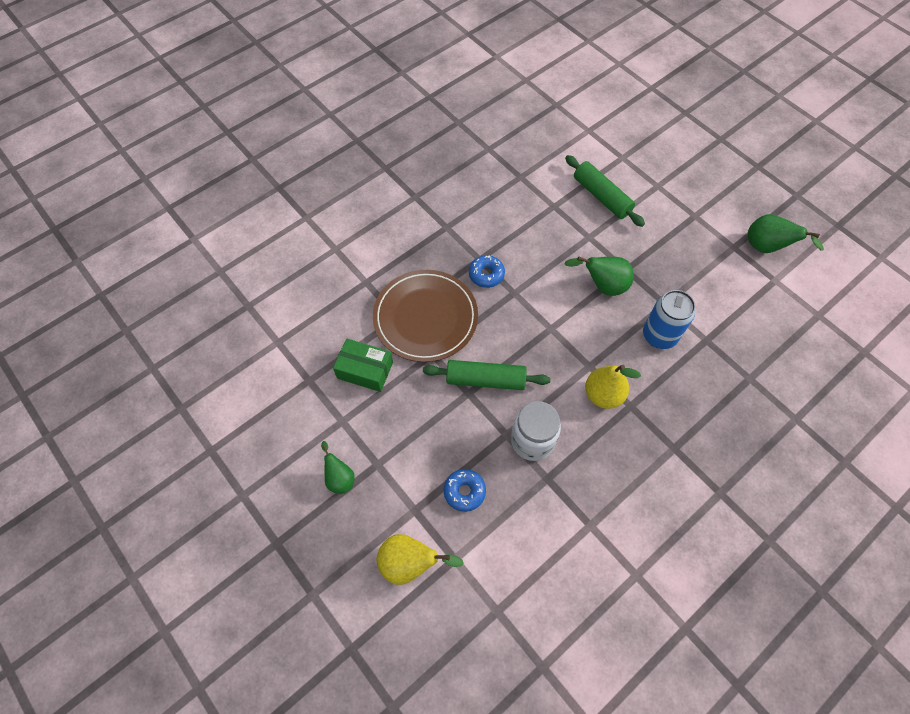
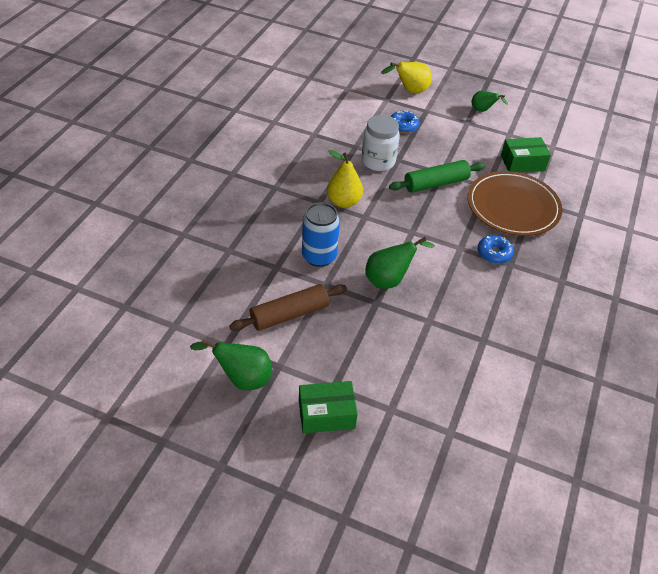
camera: 150 degrees right, 15 degrees down
green rolling pin [565,155,645,227] -> none
none -> brown rolling pin [229,284,347,331]
none -> green box [299,381,358,433]

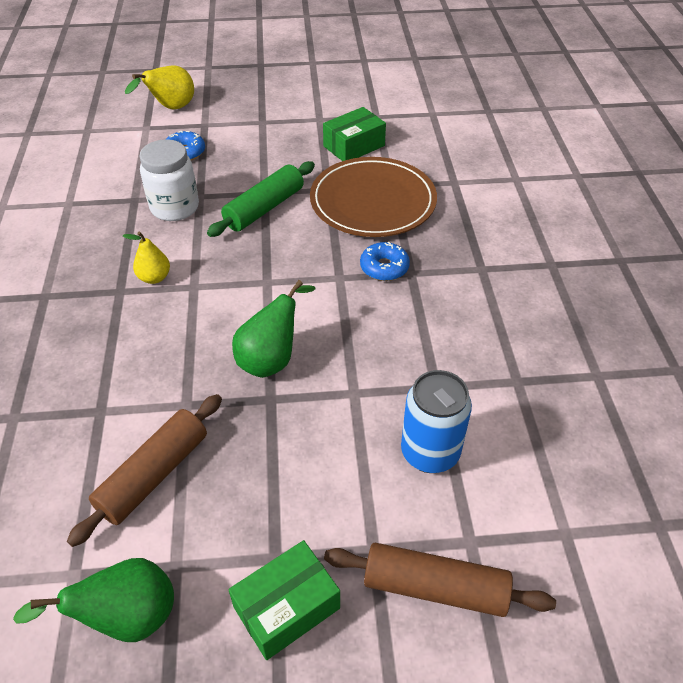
camera: 25 degrees left, 0 degrees up
blue can [302,202,340,267] -> blue can moved to [401,370,472,473]
yellow pear [327,150,363,208] -> yellow pear [123,232,170,284], size x0.66
green pear [472,91,508,112] -> none
none -> brown rolling pin [324,543,556,617]

